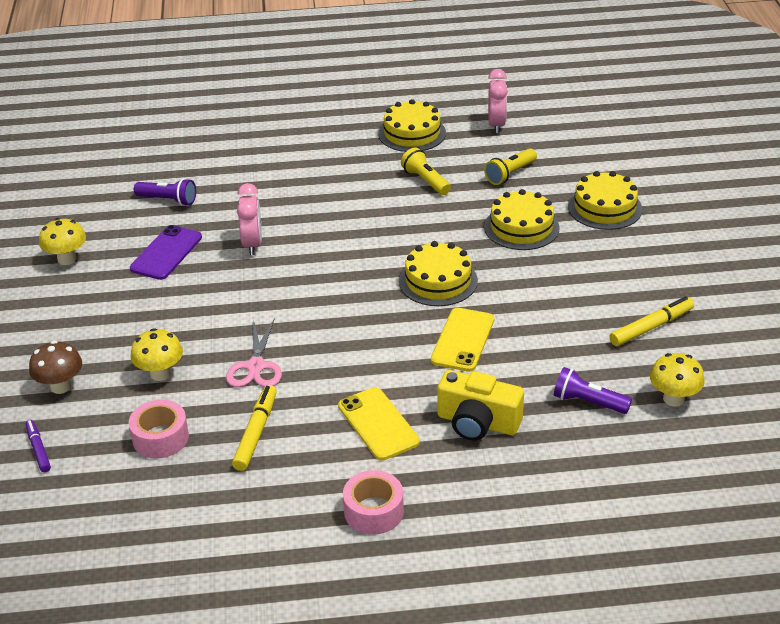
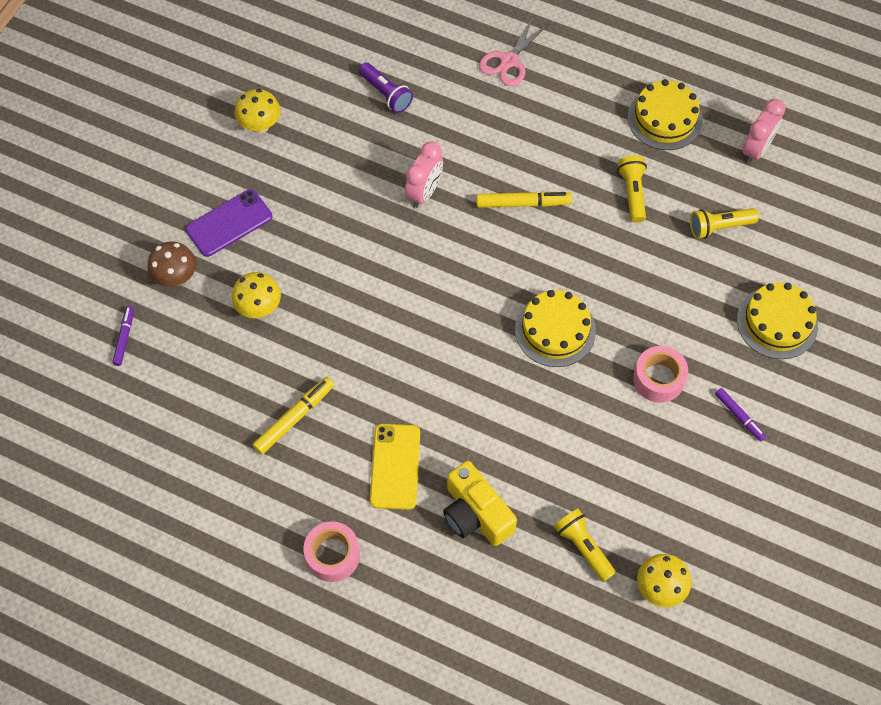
camera: 30 degrees right, 25 degrees up
pink tape [129,400,189,458] -> pink tape moved to [633,346,688,403]
purple phone [130,225,202,280] -> purple phone moved to [185,189,272,257]
pink scissors [226,319,282,387] -> pink scissors moved to [479,15,549,86]
yellow phone [431,308,494,372] -> none
yellow cake [484,189,560,250] -> none
purple flashlight [554,367,632,414] -> yellow flashlight [554,509,616,582]
yellow marker [610,296,694,346] -> yellow marker moved to [476,191,572,208]
none -> purple marker [715,388,766,441]

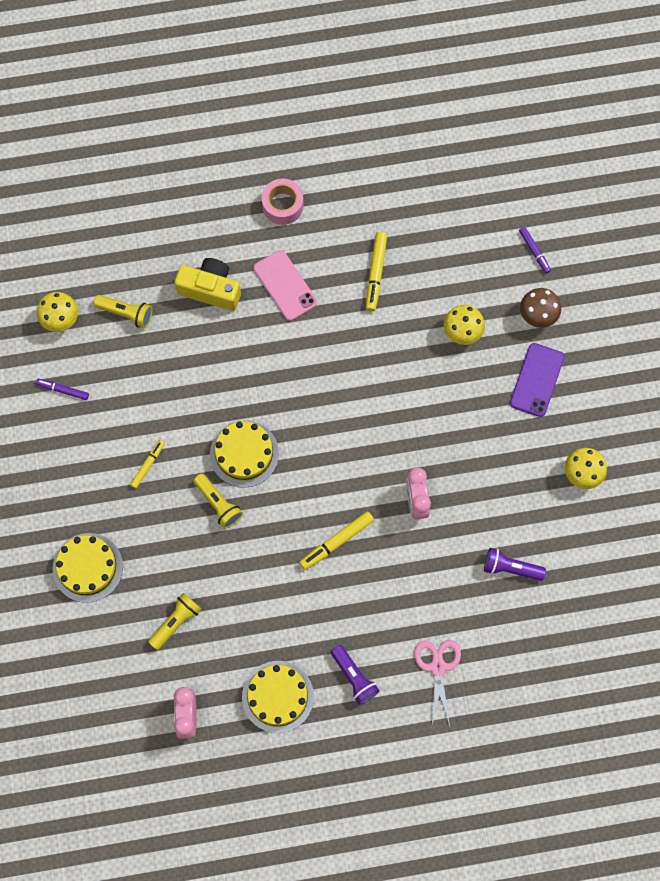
camera: 145 degrees right, 10 degrees up
yellow phone [370,424,420,510] -> pink phone [253,250,317,321]
yellow flashlight [618,155,647,223] -> yellow flashlight moved to [193,474,243,529]
pink tape [633,346,688,403] -> yellow marker [130,440,165,489]
purple marker [715,388,766,441] -> purple marker moved to [36,379,89,400]
none -> purple flashlight [331,645,380,705]

